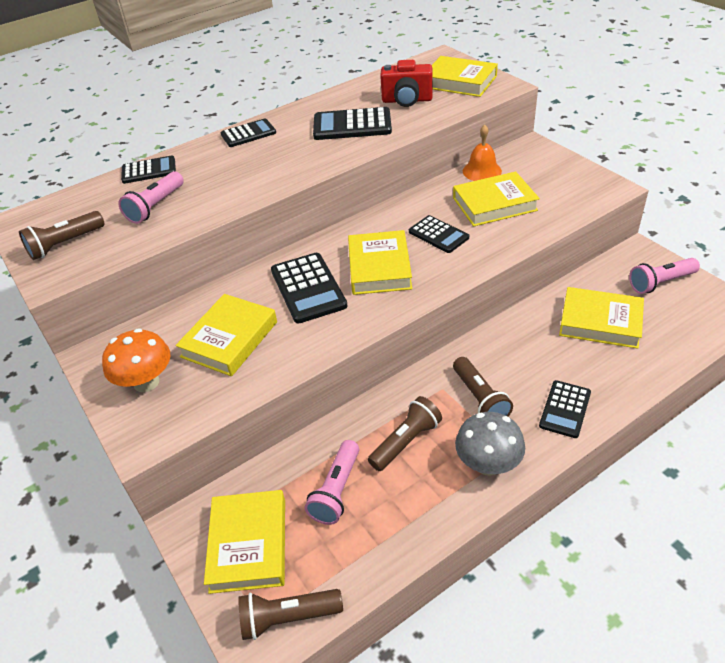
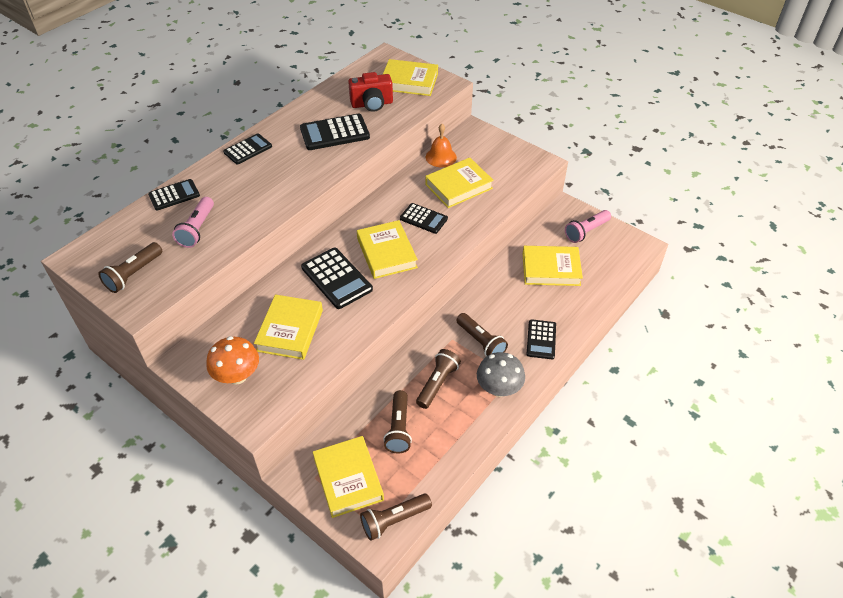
camera: 20 degrees left, 5 degrees up
pink flashlight [305,440,359,525] -> brown flashlight [383,390,412,453]

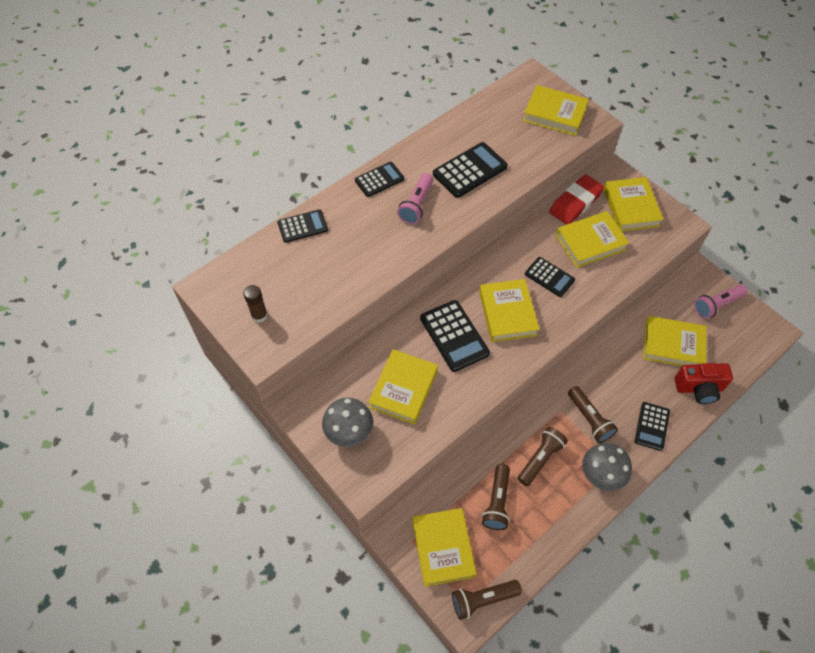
camera: 10 degrees right, 10 degrees up
brown flashlight [98,242,162,293] -> brown glue stick [243,285,268,323]
pink flashlight [172,197,214,248] -> pink flashlight moved to [397,173,433,224]
orange mushroom [206,336,259,385] -> grey mushroom [322,398,373,447]
black calculator [300,114,370,150] -> black calculator turned 150 degrees clockwise [433,142,508,198]
red camera [348,72,393,112] -> red camera moved to [675,363,733,404]
orange bell [426,124,457,167] -> red eraser [549,174,604,225]
none -> yellow book [604,177,664,231]

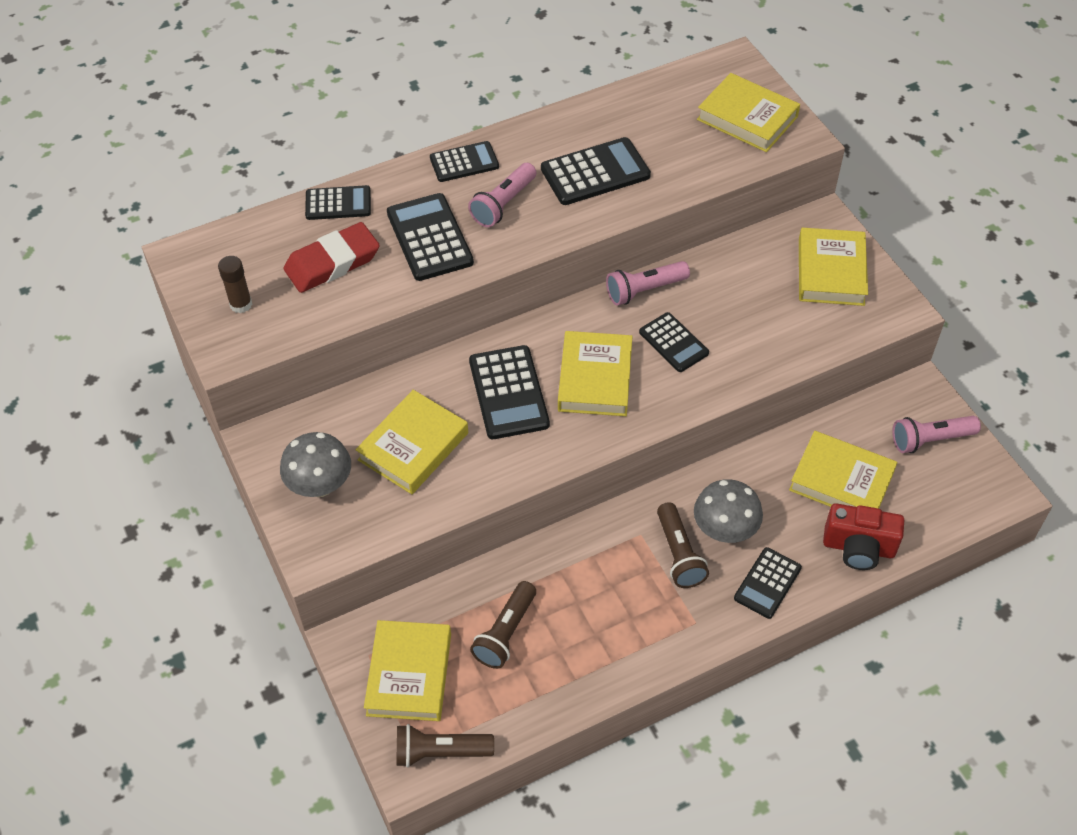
camera: 15 degrees right, 5 degrees down
brown flashlight [518,427,568,486] -> none
red eraser [549,174,604,225] -> red eraser moved to [284,222,380,293]
yellow book [556,211,629,268] -> none
grey mushroom [582,443,632,491] -> grey mushroom moved to [694,479,763,543]
none -> black calculator [387,193,474,281]
none -> pink flashlight [606,261,690,305]

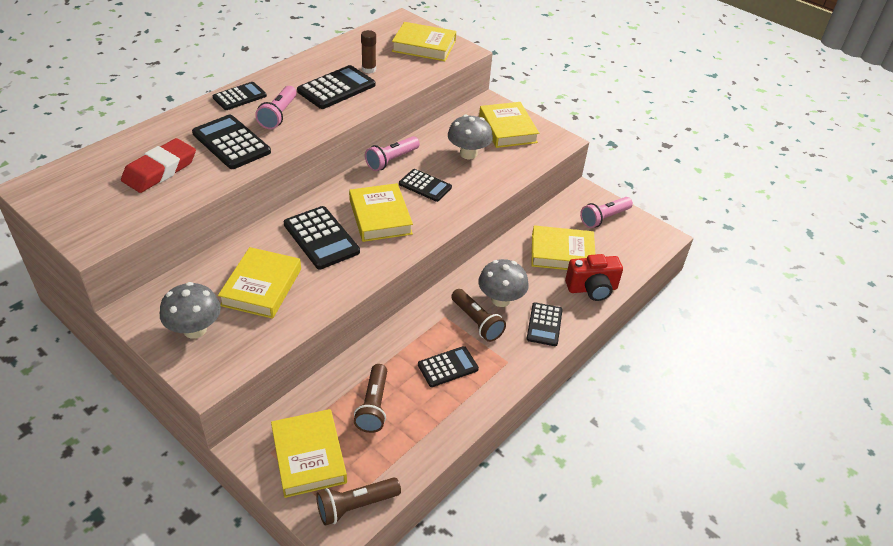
camera: 25 degrees left, 10 degrees down
brown glue stick [218,256,252,313] -> brown glue stick moved to [361,30,376,73]
black calculator [305,185,371,220] -> black calculator moved to [418,346,479,387]
none -> grey mushroom [448,114,493,159]

